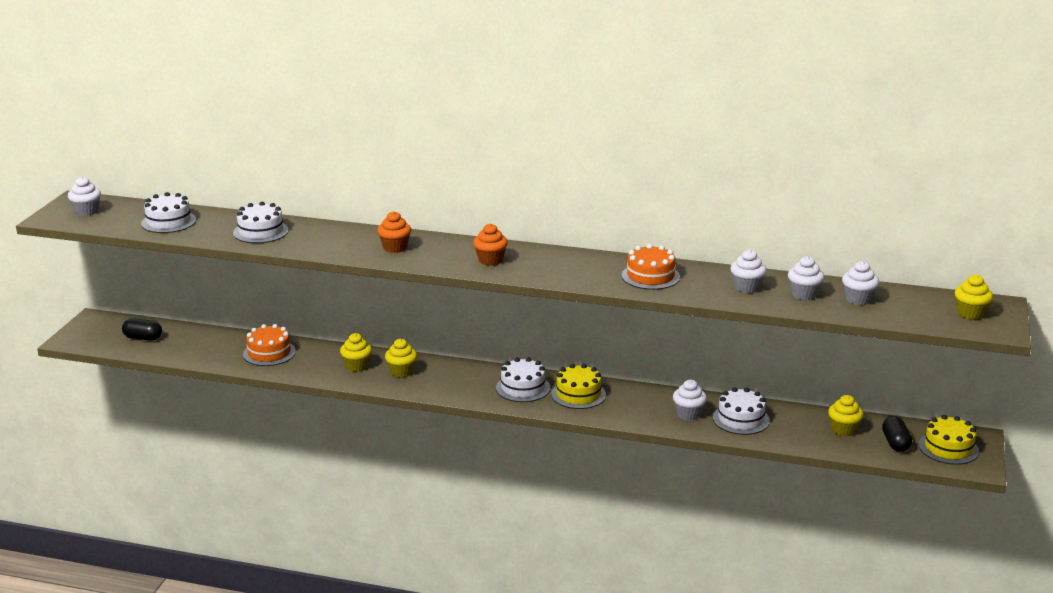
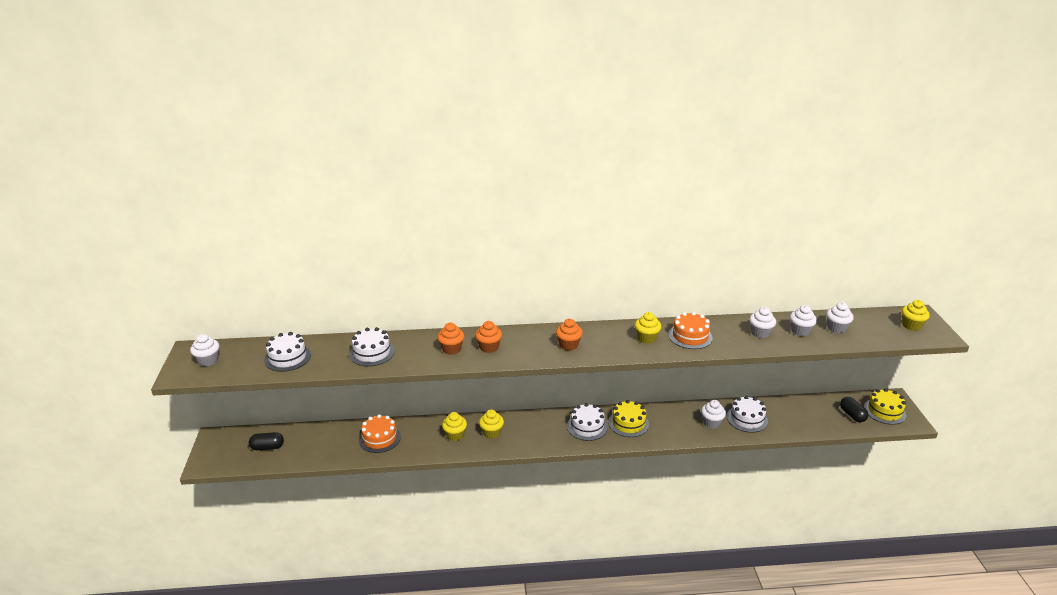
camera: 20 degrees left, 5 degrees up
yellow cupcake [828,395,864,437] -> yellow cupcake moved to [635,312,661,344]
none -> orange cupcake [437,323,464,355]

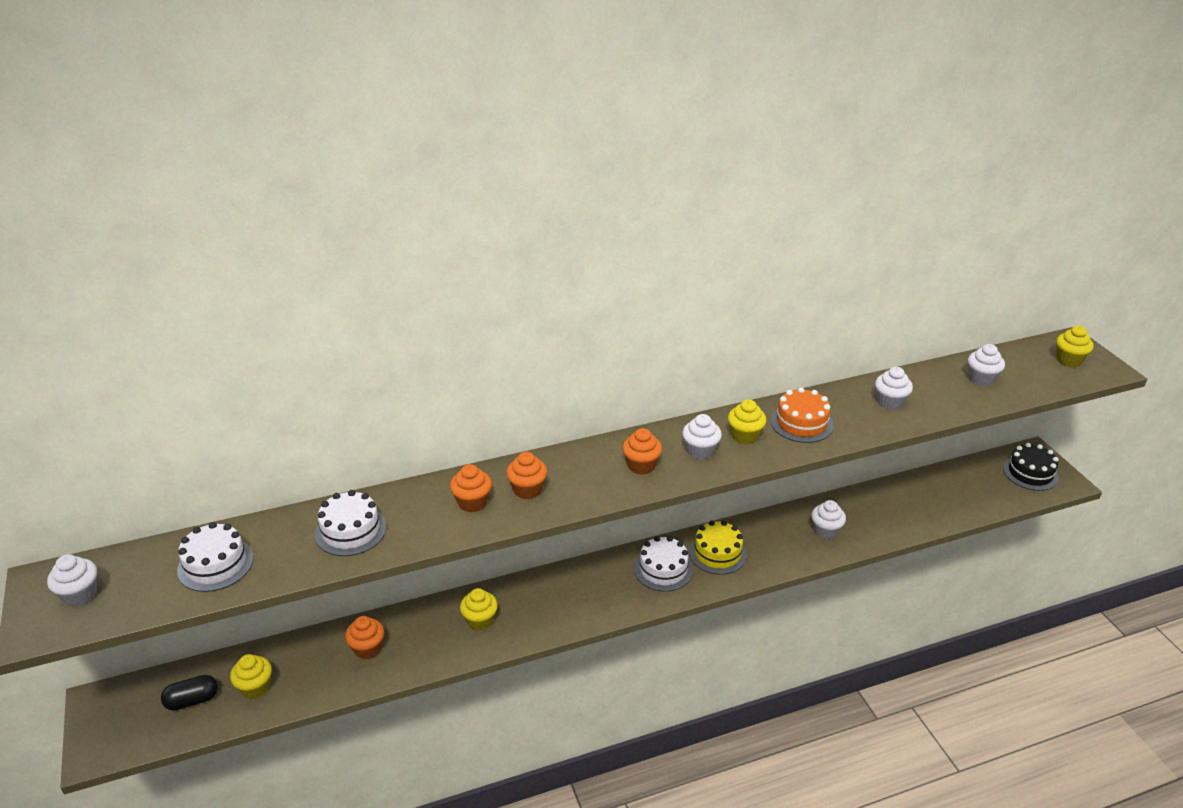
camera: 15 degrees left, 5 degrees up
orange cake [359,414,401,453] -> orange cupcake [345,616,384,659]
yellow cupcake [479,410,504,439] -> yellow cupcake moved to [230,654,272,699]
white cake [727,396,768,433] -> none
white cupcake [790,305,817,336] -> white cupcake moved to [682,414,722,460]
black capsule [840,397,869,422] -> none
yellow cake [864,388,906,425] -> black cake [1003,443,1059,491]

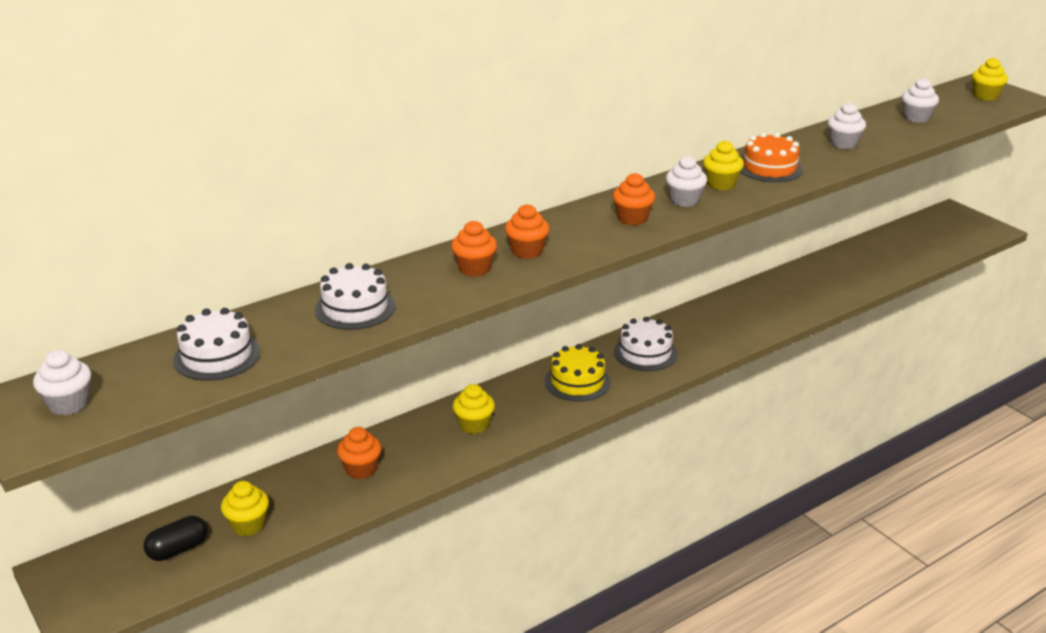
camera: 15 degrees left, 5 degrees down
yellow cake [689,520,747,575] -> yellow cake moved to [545,344,611,401]
white cupcake [811,500,846,539] -> none
black cake [1003,443,1059,491] -> none

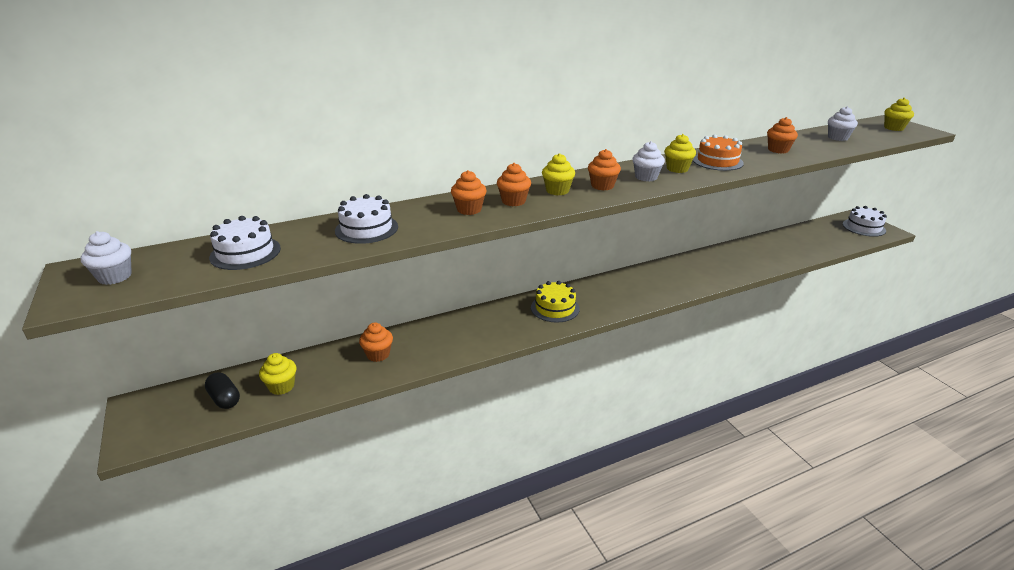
camera: 10 degrees right, 0 degrees up
black capsule [144,516,207,561] -> black capsule turned 75 degrees clockwise [205,373,240,409]
yellow cupcake [453,384,495,434] -> yellow cupcake moved to [542,153,575,195]
white cake [614,317,678,371] -> white cake moved to [843,206,887,237]
white cupcake [828,102,866,149] -> orange cupcake [767,117,798,154]

